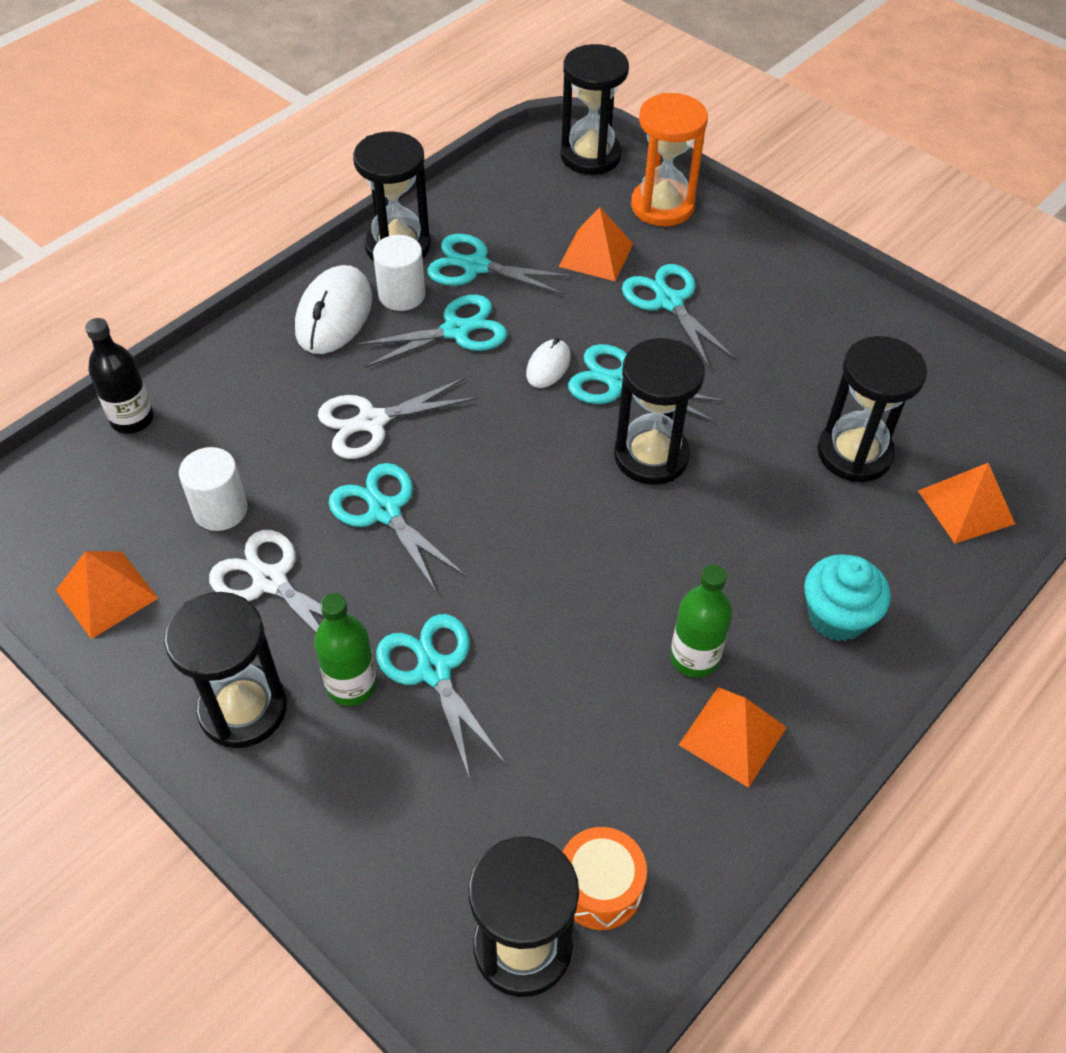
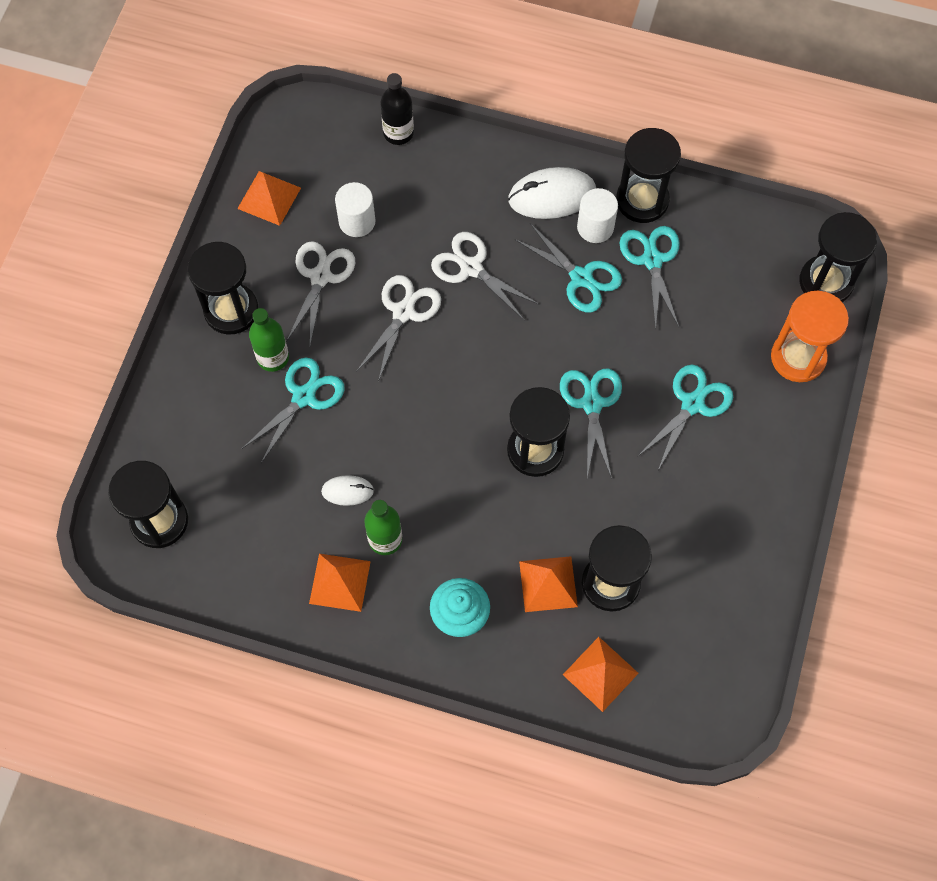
camera: 65 degrees right, 15 degrees up
turquoise scissors [329,463,466,593] -> white scissors [356,275,441,382]
white mouse [526,338,570,388] -> white mouse moved to [321,475,374,506]
orange pyramid [559,207,633,281] -> orange pyramid moved to [519,556,578,612]
orange drum [563,827,647,930] -> none

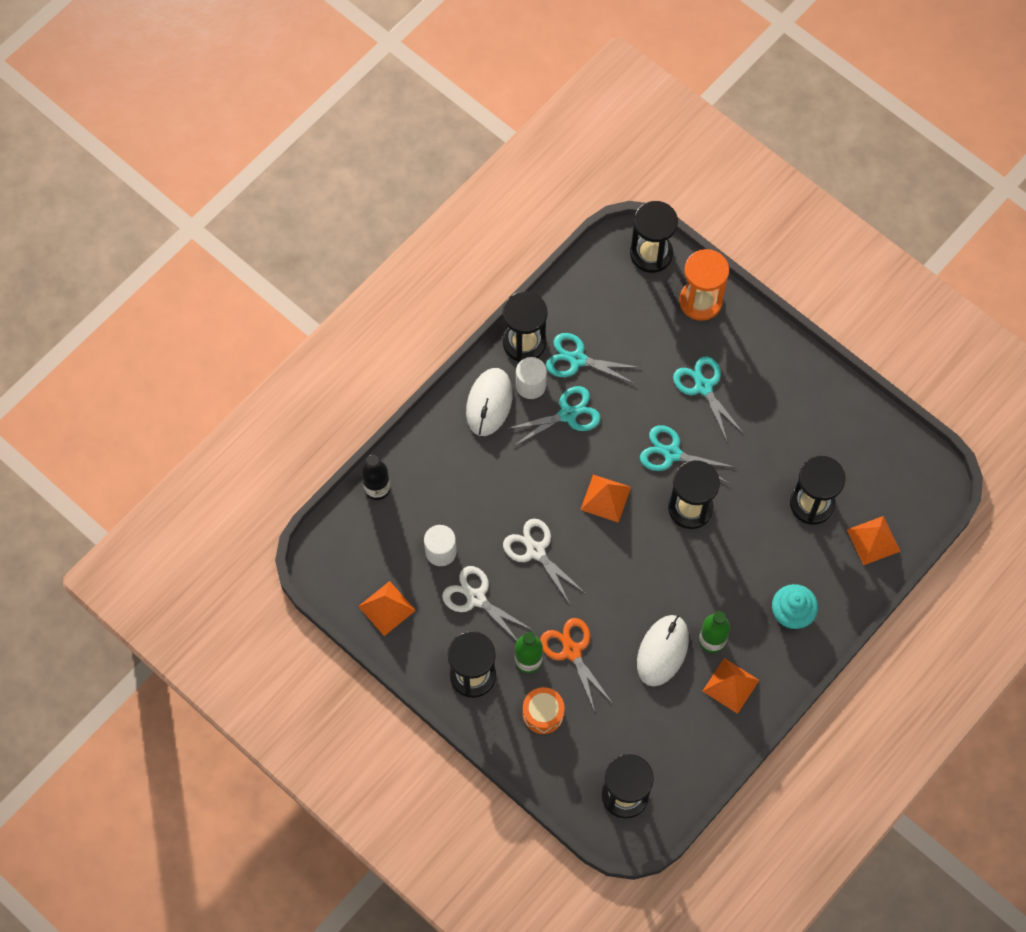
camera: 65 degrees left, 0 degrees up
turquoise scissors [242,358,344,463] -> orange scissors [540,618,613,712]
white mouse [321,475,374,506] -> white mouse [637,615,689,686], size x1.85
white scissors [431,232,539,320] -> none
orange pyramid [519,556,578,612] -> orange pyramid moved to [580,475,631,523]
none -> orange drum [523,687,564,734]

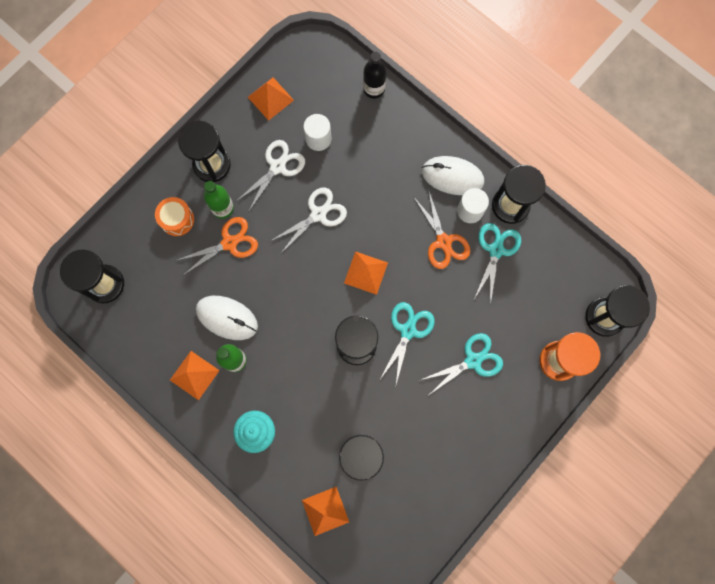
camera: 90 degrees right, 10 degrees up
turquoise scissors [507,386,601,446] -> orange scissors [413,189,470,269]

